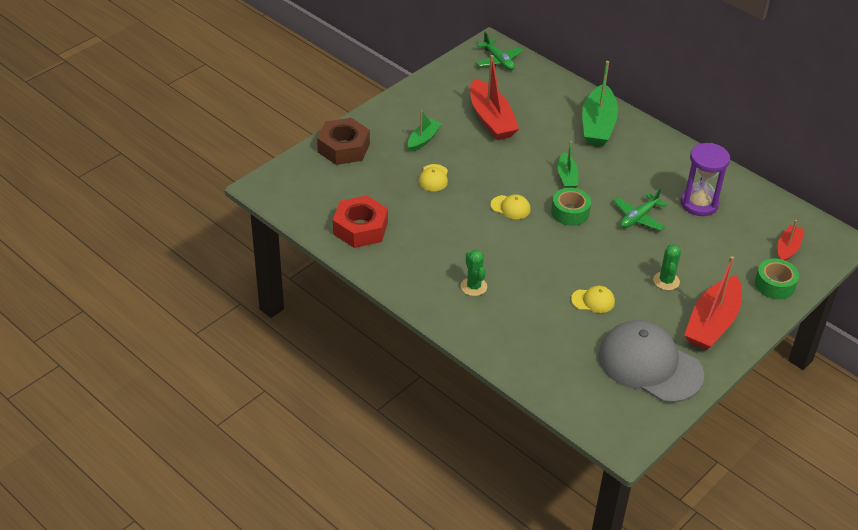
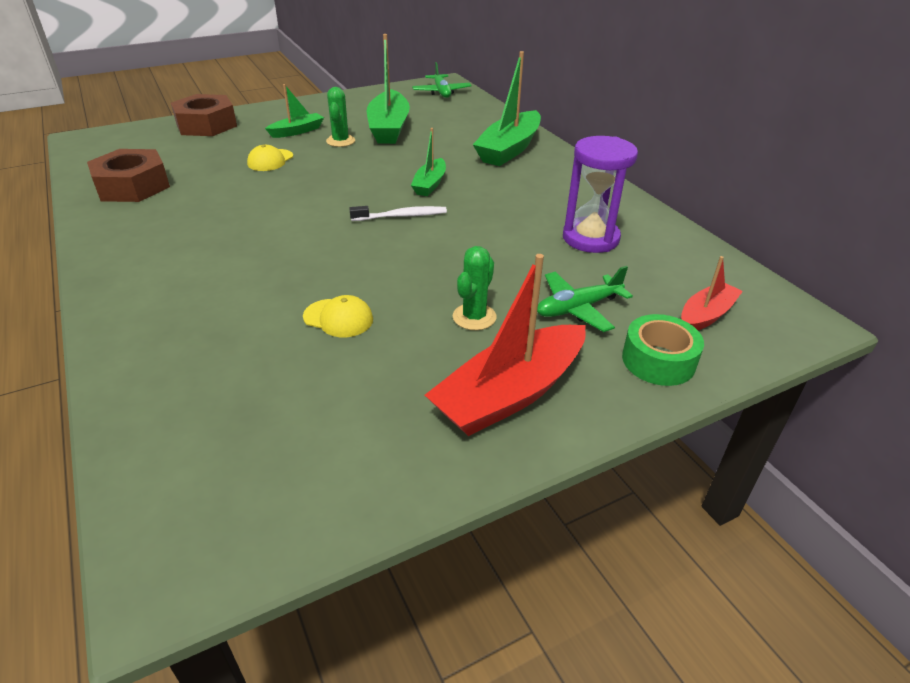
camera: 20 degrees right, 5 degrees down
red nut [333,195,388,248] -> brown nut [87,149,170,202]
green cactus [461,250,487,296] -> green cactus moved to [326,87,355,147]
red boat [470,55,519,140] -> green boat [367,34,410,144]
yellow cap [491,195,530,219] -> none
green tape [551,188,591,226] -> white toothbrush [349,206,447,221]
grey cap [598,320,704,403] -> none
green plane [613,188,667,231] -> green plane moved to [537,266,633,332]

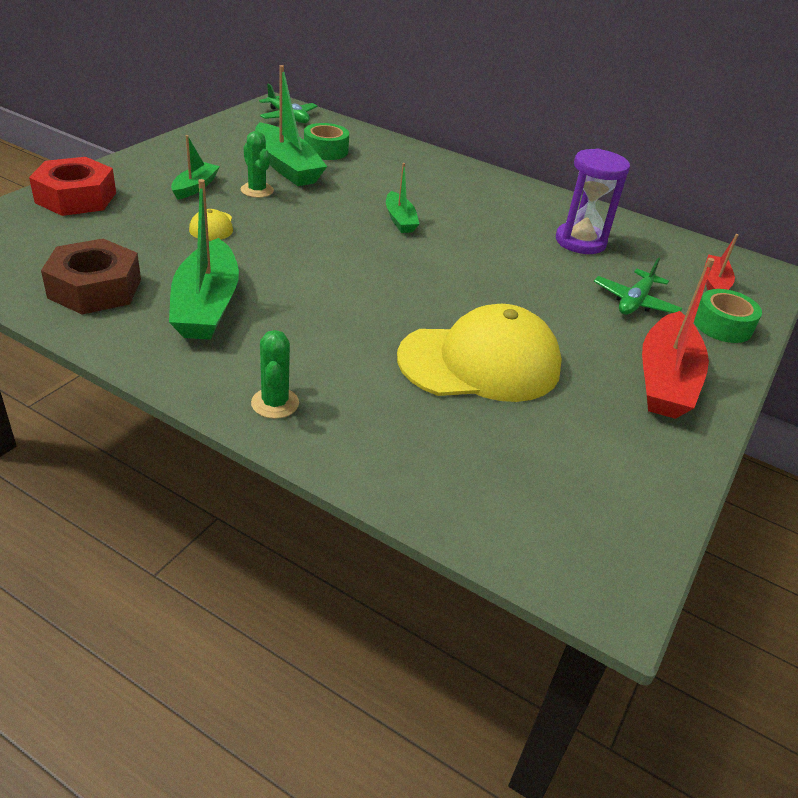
camera: 35 degrees left, 0 degrees up
brown nut [171,94,237,136] -> red nut [29,157,116,216]
yellow cap [303,295,373,337] -> yellow cap [397,304,562,402], size x2.38
white toothbrush [349,206,447,221] -> none
green cactus [453,246,497,330] -> green cactus moved to [251,330,299,419]
green boat [473,51,541,166] -> green boat moved to [169,179,239,340]
none -> green tape [304,123,349,160]

